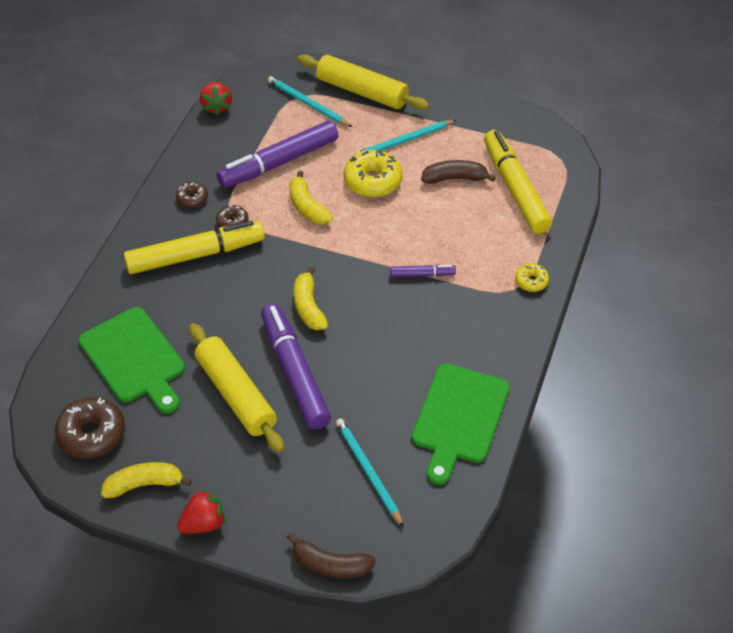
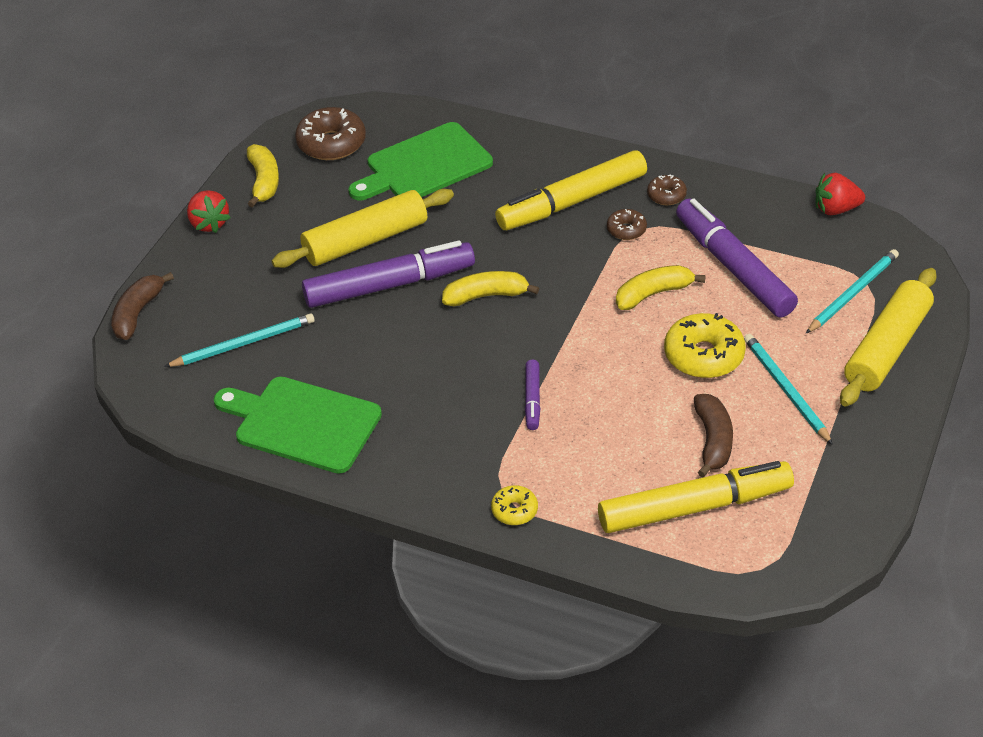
camera: 95 degrees right, 5 degrees down
yellow marker [124,221,265,274] -> yellow marker turned 75 degrees clockwise [495,150,647,230]

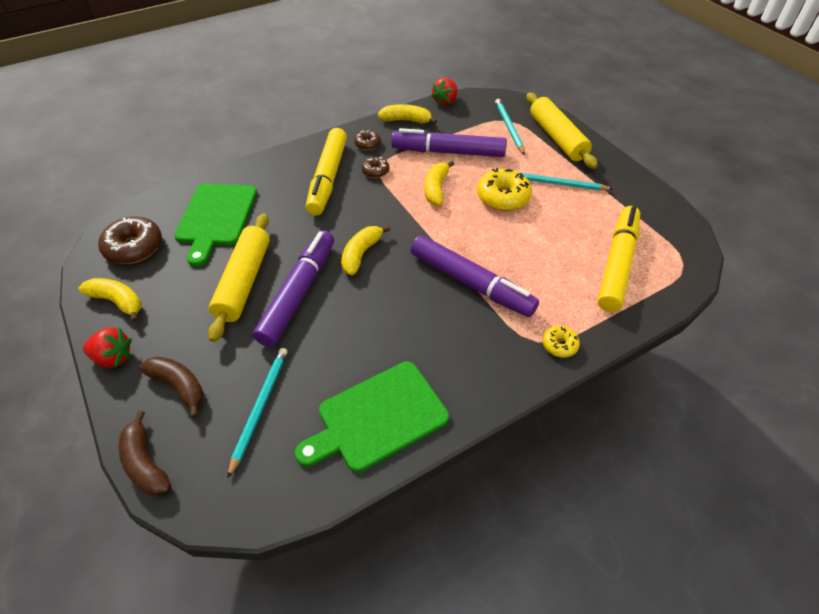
camera: 55 degrees left, 5 degrees up
purple marker [525,360,540,430] -> purple marker [410,235,539,317], size x2.17
brown banana [694,394,733,477] -> brown banana moved to [139,356,204,418]
none -> yellow banana [378,104,437,124]

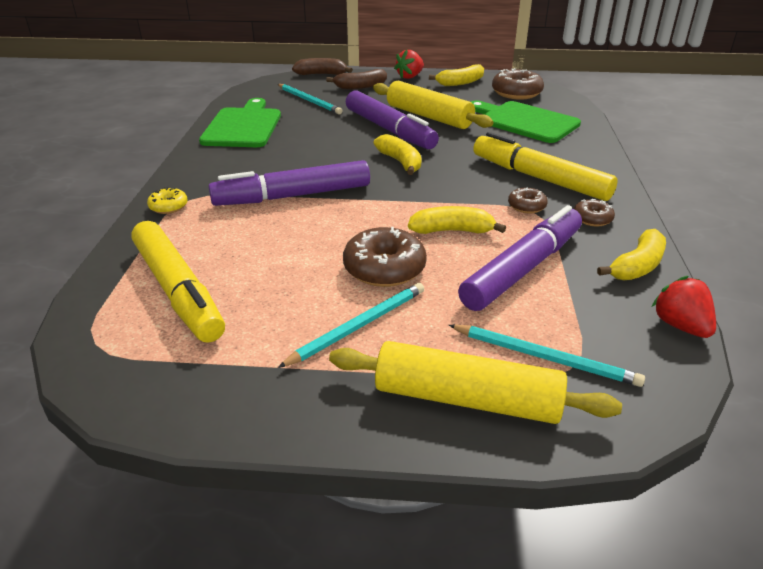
camera: 125 degrees right, 15 degrees down
yellow banana [425,161,454,206] -> yellow banana turned 45 degrees counterclockwise [408,206,506,234]
yellow donut [477,168,532,211] -> brown donut [343,227,427,287]

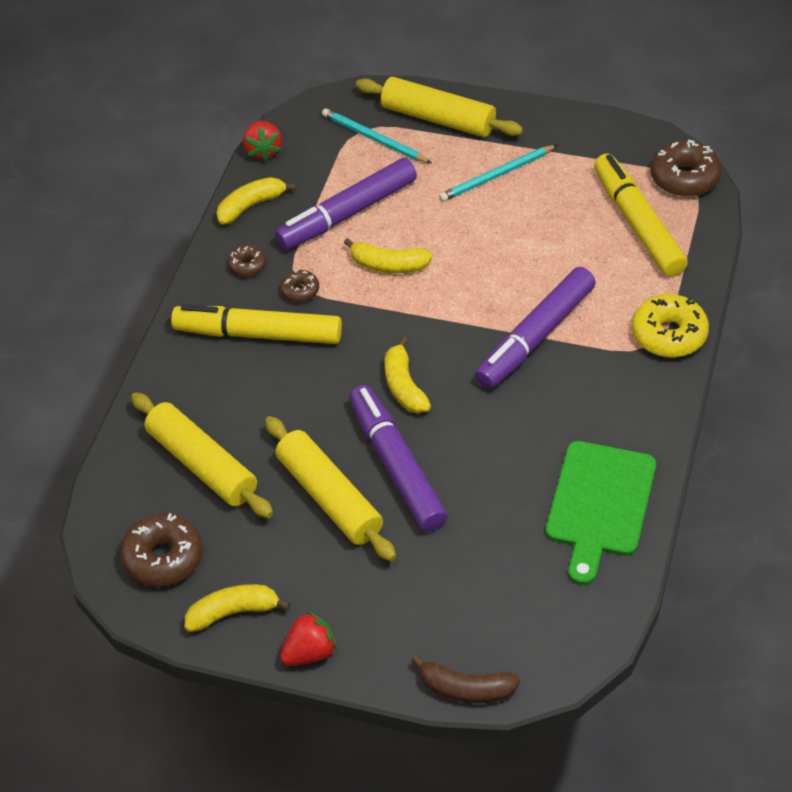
camera: 165 degrees left, 15 degrees up
yellow donut [147,187,188,214] -> yellow donut [632,294,709,358], size x1.86
purple marker [208,160,370,206] -> purple marker turned 135 degrees clockwise [475,267,596,389]
turquoise pencil [278,84,342,114] -> none
brown banana [326,69,387,89] -> none
brown donut [343,227,427,287] -> brown donut moved to [650,140,722,197]
green cutting board [471,101,581,143] -> yellow rolling pin [131,392,273,518]
yellow marker [473,132,618,201] -> yellow marker turned 135 degrees clockwise [171,305,342,344]

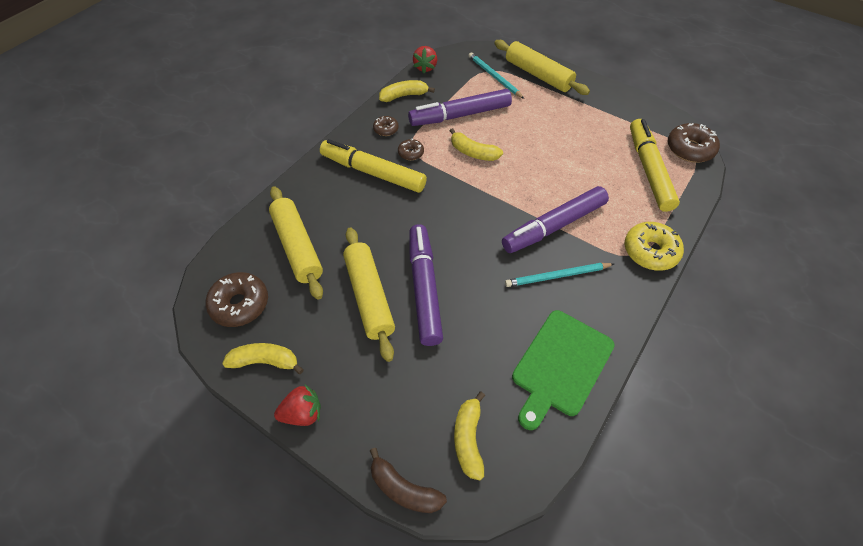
camera: 15 degrees right, 5 degrees up
yellow banana [385,337,431,413] -> yellow banana moved to [454,392,485,480]
turquoise pencil [439,145,557,202] -> turquoise pencil moved to [505,263,614,287]

